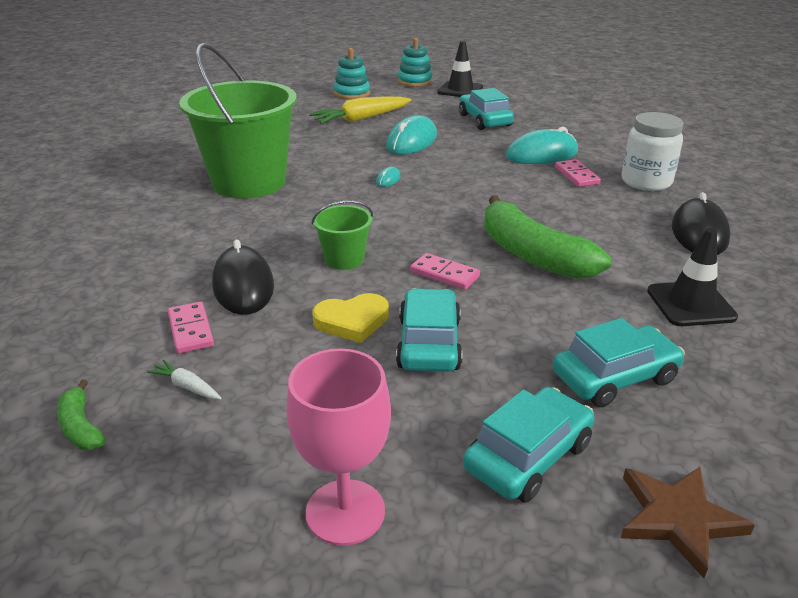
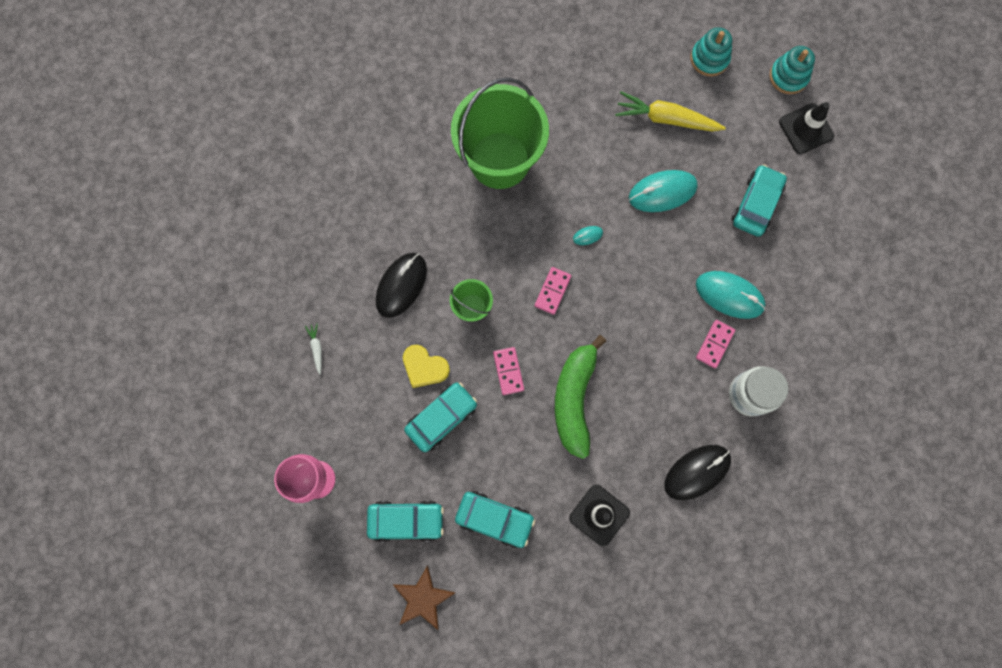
camera: 45 degrees right, 45 degrees up
green banana [57,379,105,450] -> none
pink domino [168,302,214,354] -> pink domino moved to [535,267,572,315]

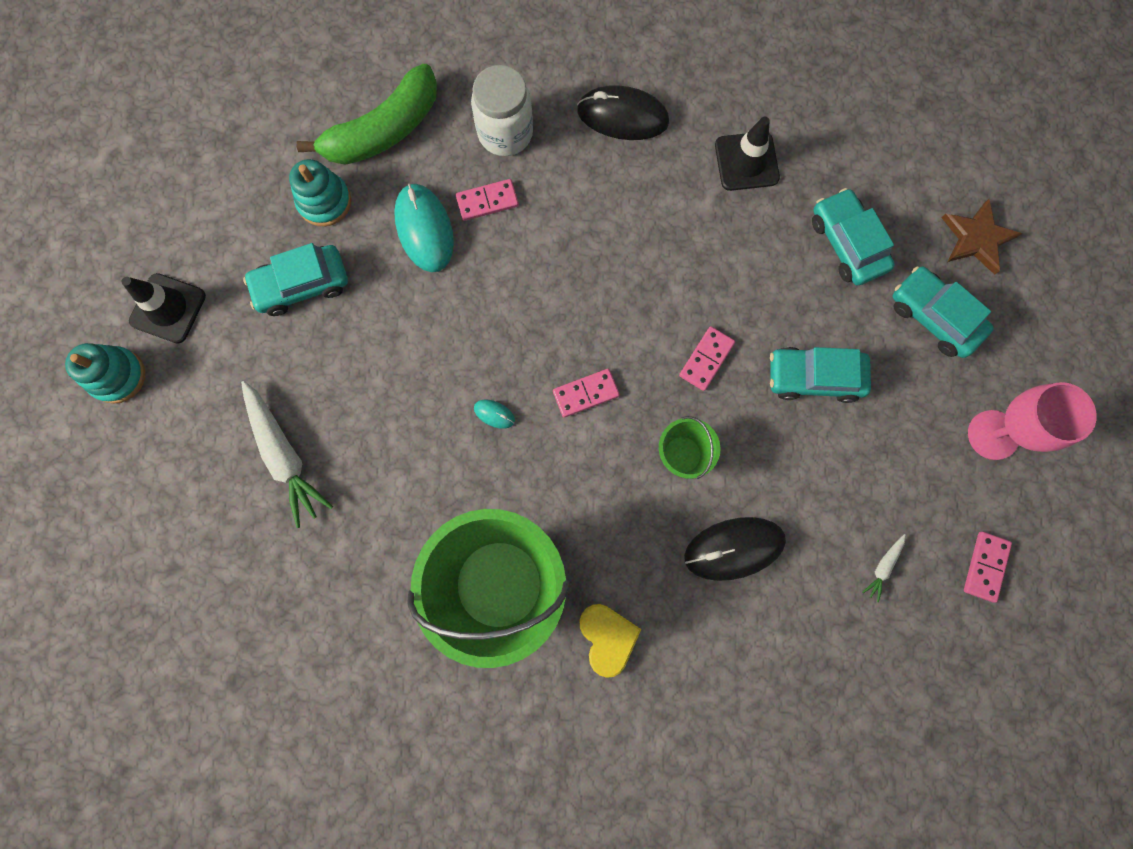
camera: 135 degrees left, 0 degrees up
yellow heart [403,345,450,388] -> yellow heart moved to [579,604,641,678]
green banana [555,335,606,459] -> green banana moved to [297,64,437,165]
yellow carrot [615,91,726,131] -> white carrot [241,381,333,528]
turquoise mouse [629,170,698,212] -> none
turquoise stacking toy [691,27,732,76] -> turquoise stacking toy moved to [289,159,351,227]
none -> pink domino [964,532,1012,603]

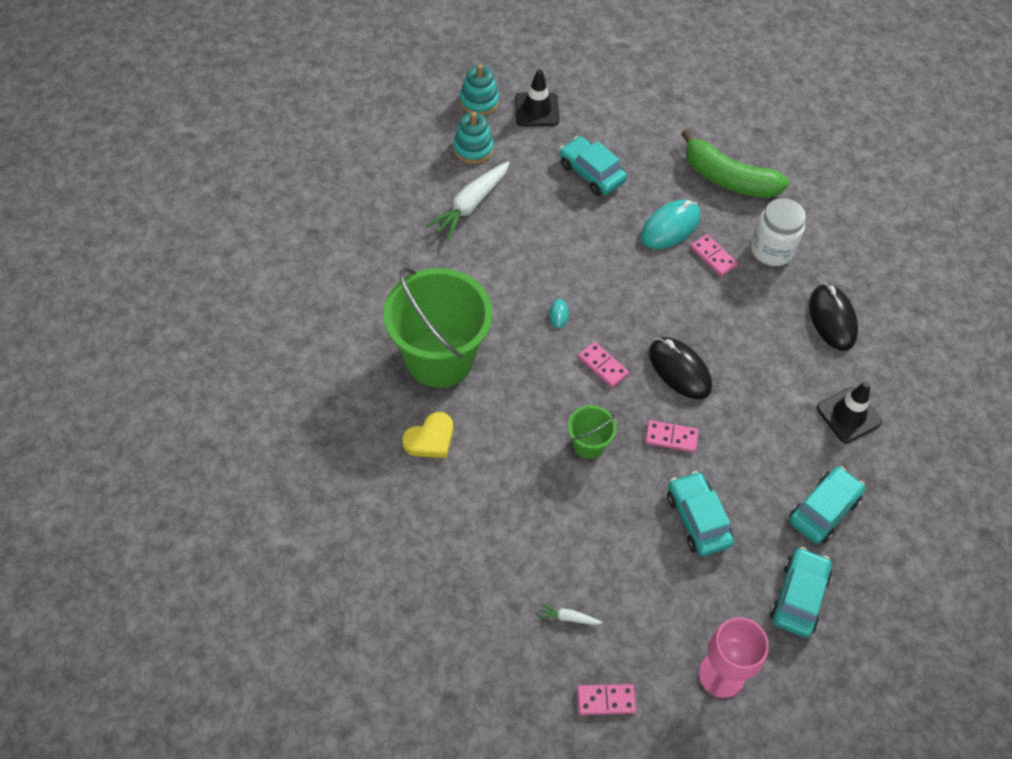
camera: 65 degrees right, 20 degrees down
turquoise stacking toy [289,159,351,227] -> turquoise stacking toy moved to [453,112,494,164]
black mouse [684,517,786,581] -> black mouse moved to [649,337,712,399]
brown star [941,199,1022,275] -> none

